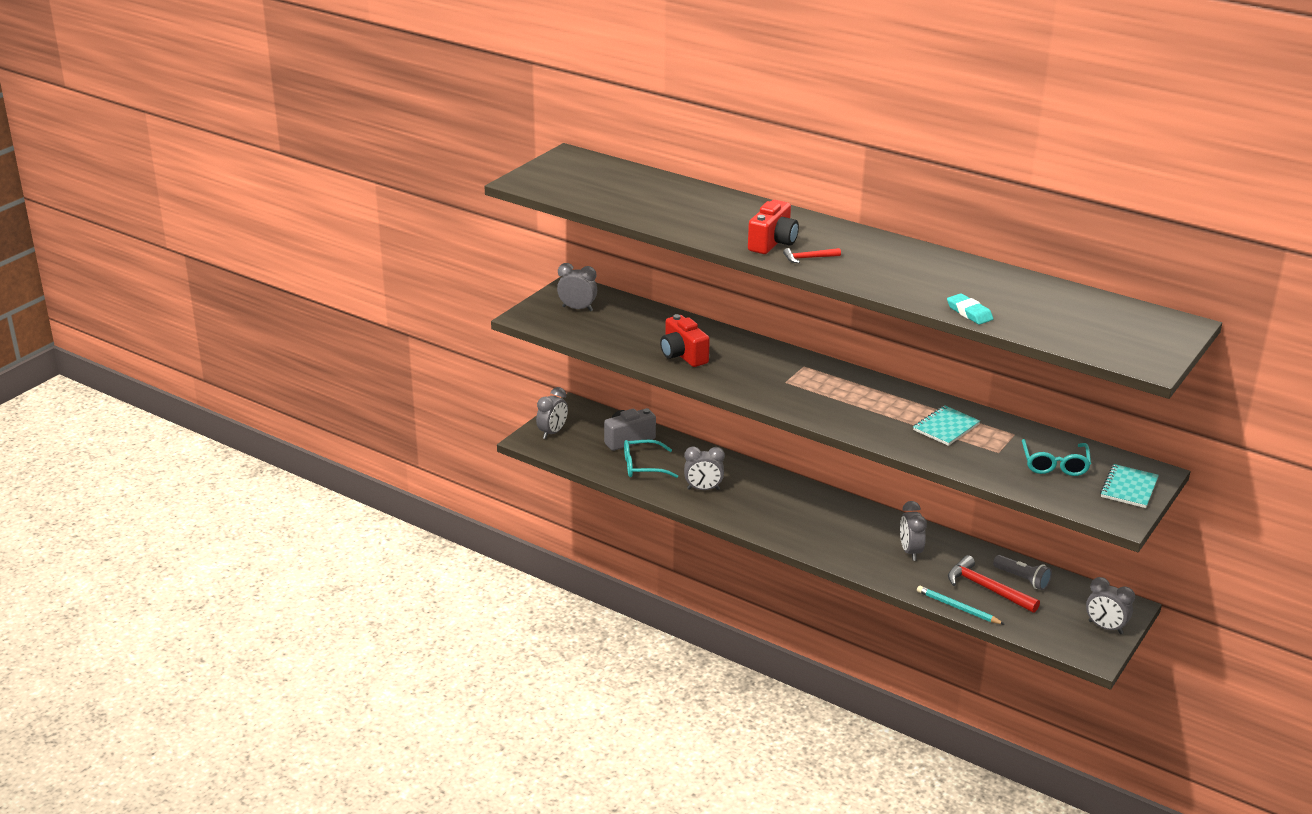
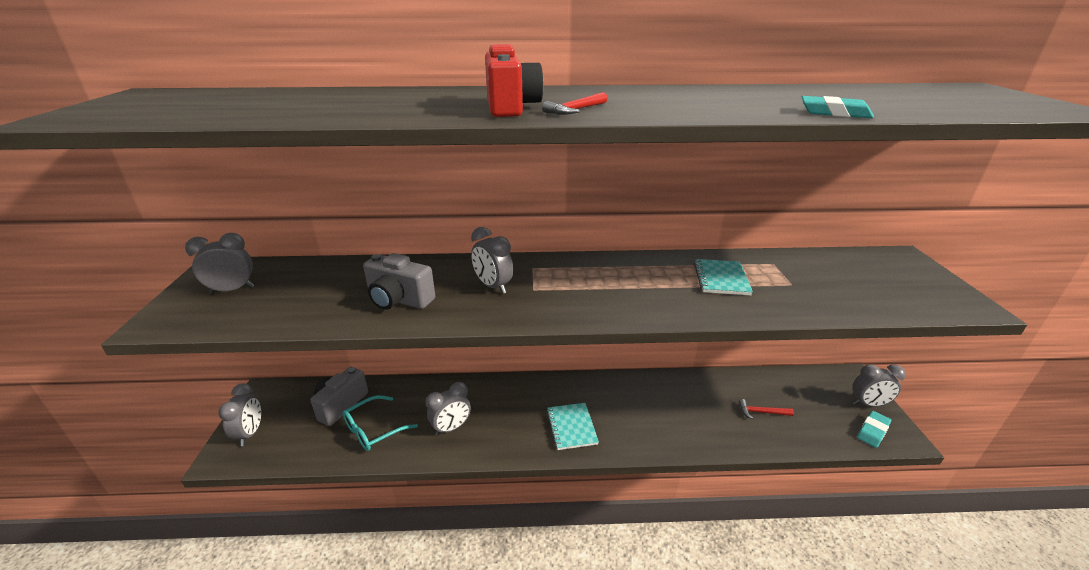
camera: 35 degrees left, 0 degrees up
red camera [660,314,710,367] -> grey camera [363,253,435,310]
grey clock [900,501,927,561] -> grey clock moved to [471,227,513,294]
turquoise pencil [917,586,1005,625] -> none
red hammer [948,555,1040,613] -> red hammer [739,399,794,419], size x0.55
grey flashlight [993,555,1052,590] -> none
turquoise glasses [1022,439,1091,476] -> none
turquoise notebook [1100,464,1159,508] -> turquoise notebook moved to [547,403,599,450]
none -> turquoise eraser [857,411,891,448]

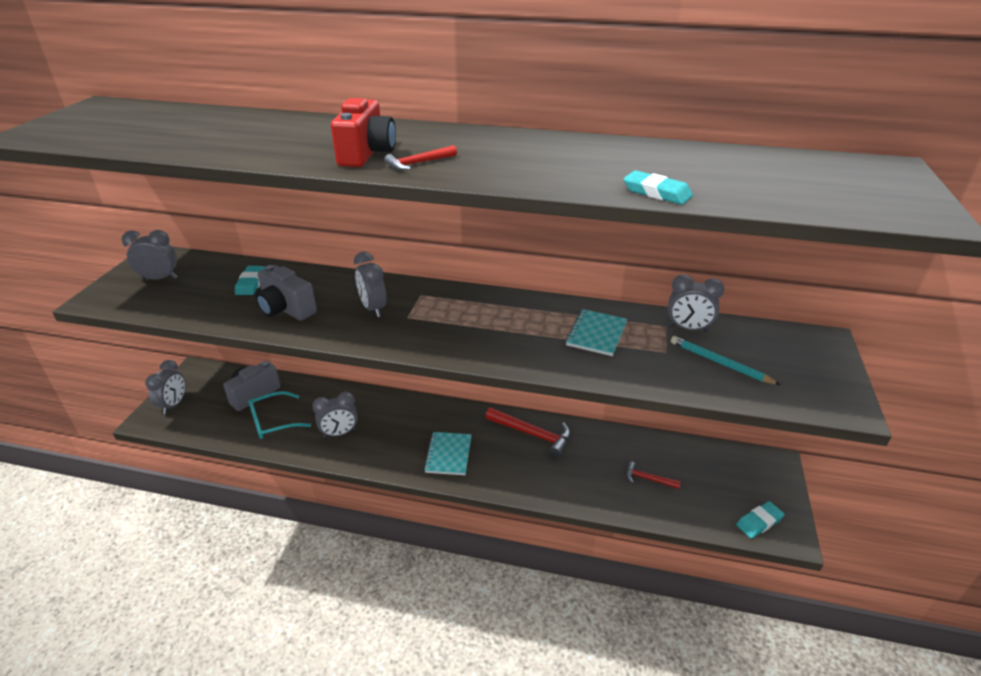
camera: 15 degrees right, 5 degrees up
grey clock [852,364,906,407] -> grey clock moved to [668,274,725,332]
none -> turquoise eraser [235,266,265,295]
none -> red hammer [485,407,571,458]
none -> turquoise pencil [671,336,781,385]

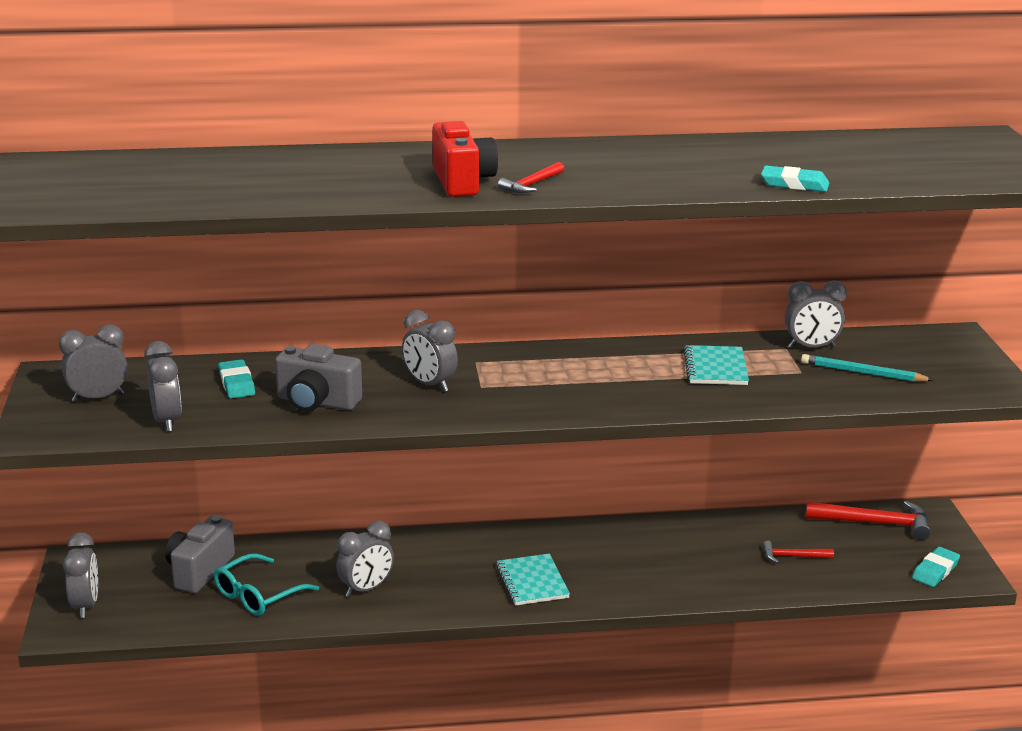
camera: 20 degrees left, 10 degrees down
red hammer [485,407,571,458] -> red hammer moved to [806,501,931,540]
none -> grey clock [144,341,182,432]

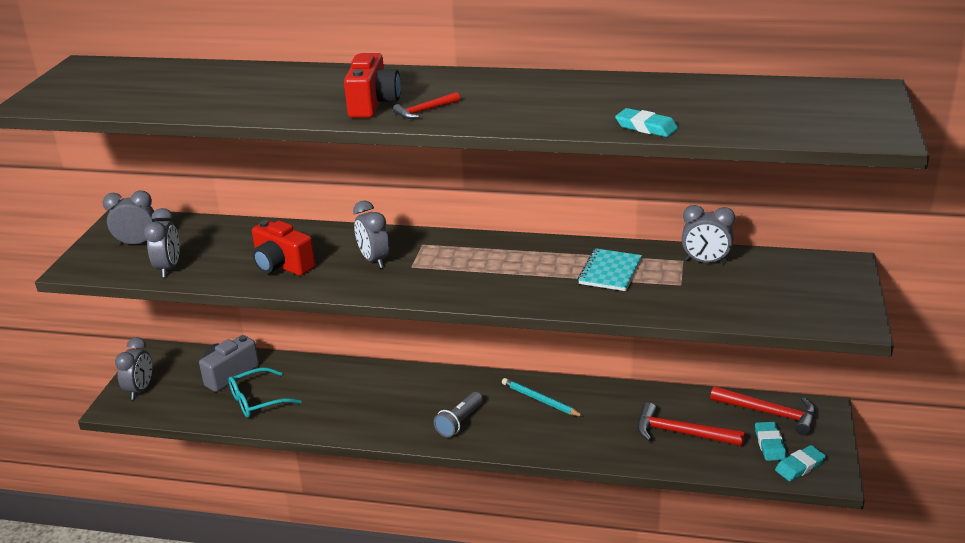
camera: 20 degrees right, 5 degrees up
turquoise eraser [218,359,255,398] -> turquoise eraser moved to [755,422,786,461]
grey camera [275,344,362,411] -> red camera [252,220,315,276]
grey clock [336,520,394,597] -> none
turquoise notebook [496,554,570,605] -> grey flashlight [434,392,483,437]
red hammer [763,541,834,563] -> red hammer [637,402,745,446], size x1.81
turquoise pencil [801,354,933,382] -> turquoise pencil moved to [502,378,584,417]

